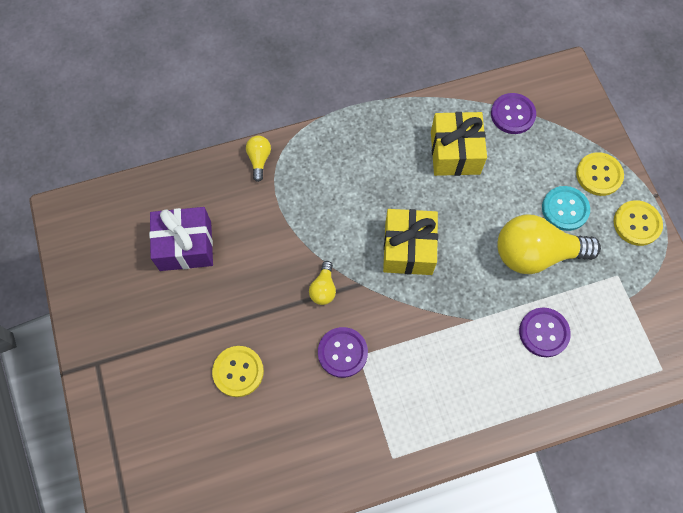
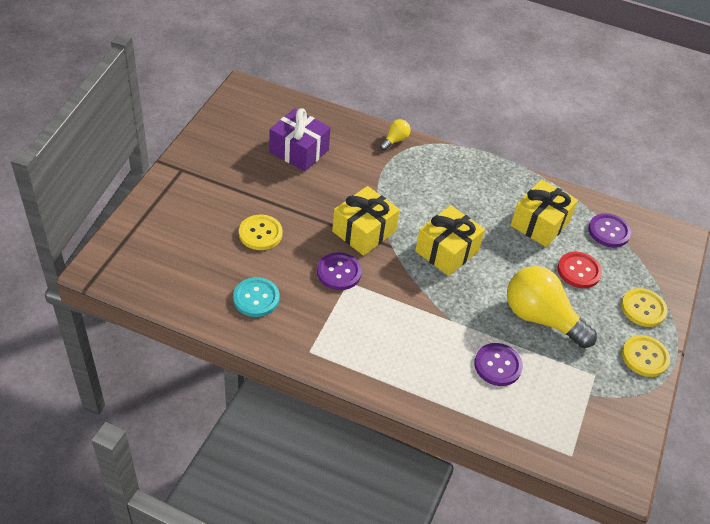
camera: 35 degrees right, 20 degrees down
yellow light bulb [309,261,336,305] -> yellow gift [332,186,400,256]
turquoise button [542,186,590,231] -> turquoise button moved to [233,277,279,317]
none -> red button [557,252,602,288]

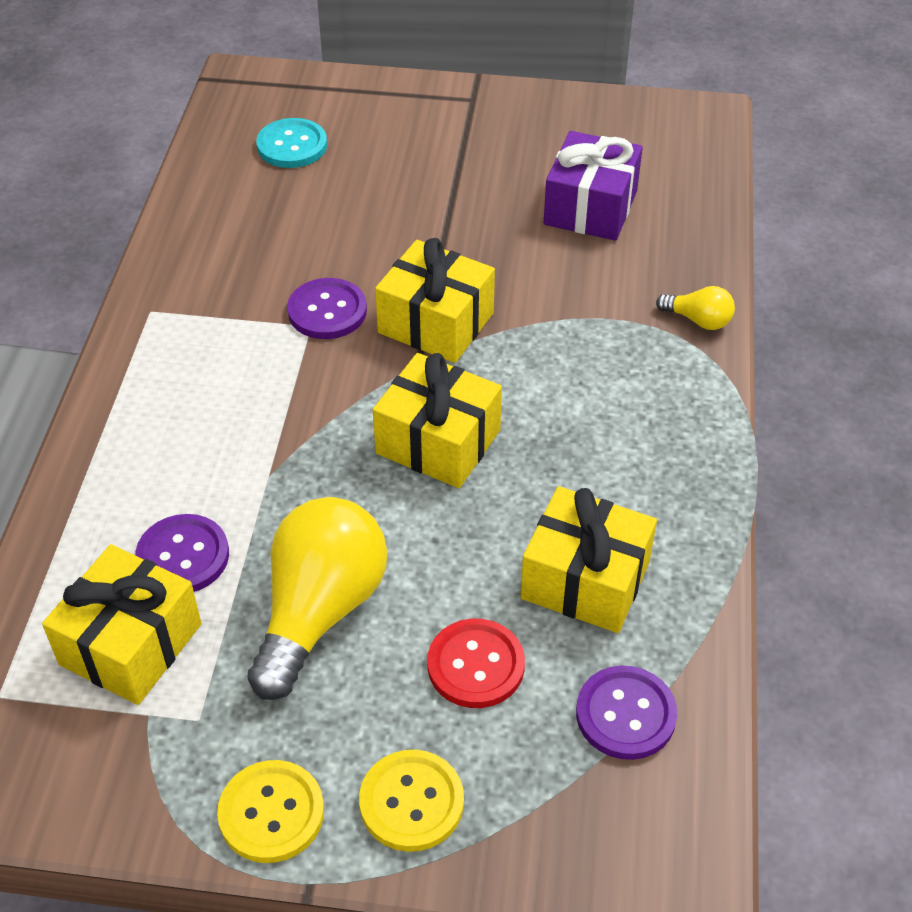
camera: 80 degrees right, 0 degrees up
turquoise button [233,277,279,317] -> turquoise button moved to [256,118,327,168]
yellow button [239,215,283,250] -> none
none -> yellow gift [42,544,202,705]

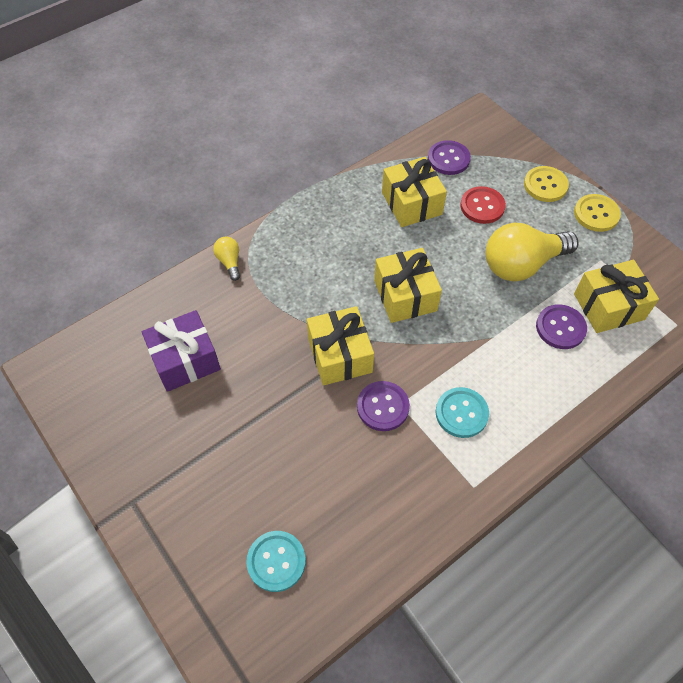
camera: 135 degrees left, 10 degrees up
none -> turquoise button [435,387,489,438]

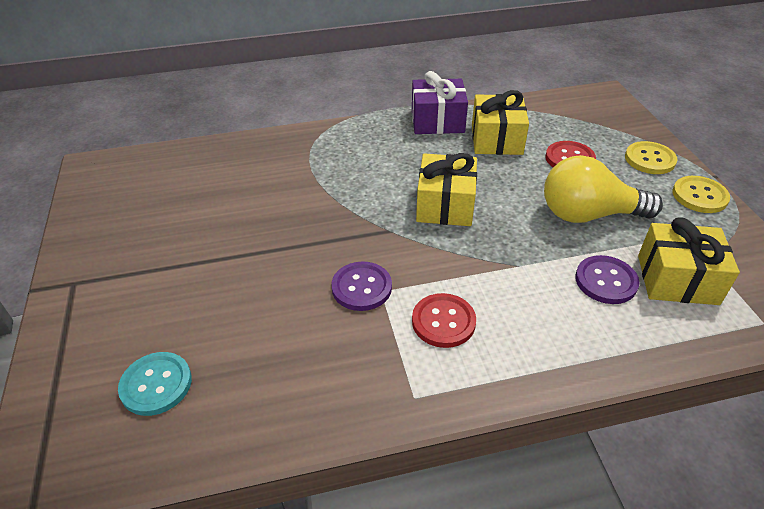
camera: 25 degrees right, 15 degrees down
purple gift [142,310,221,392] -> purple gift moved to [412,71,468,134]
yellow light bulb [213,237,240,281] -> none
yellow gift [307,306,374,385] -> none
purple button [428,140,471,175] -> none
turquoise button [435,387,489,438] -> red button [412,293,476,348]

